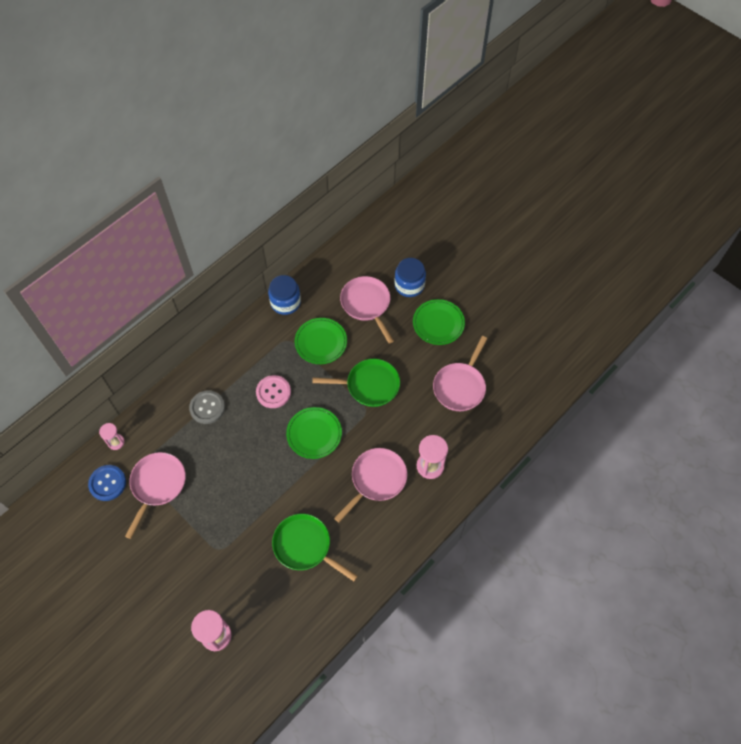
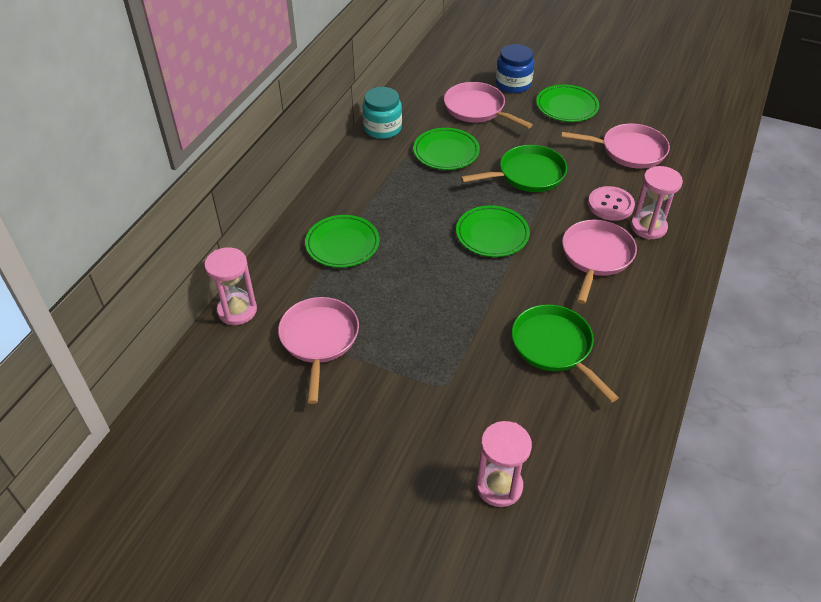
camera: 20 degrees left, 15 degrees down
blue button [88,465,126,501] -> none
pink hourglass [99,423,125,450] -> pink hourglass [204,247,257,325], size x1.62
grey button [189,390,225,424] -> green plate [305,215,380,268]
pink button [256,375,291,408] -> pink button moved to [588,186,635,221]
blue jar [268,275,301,315] -> turquoise jar [363,87,402,139]
green pan [272,514,358,581] -> green pan turned 45 degrees clockwise [512,304,619,403]
pink pan [433,336,487,411] -> pink pan turned 90 degrees counterclockwise [561,124,670,169]

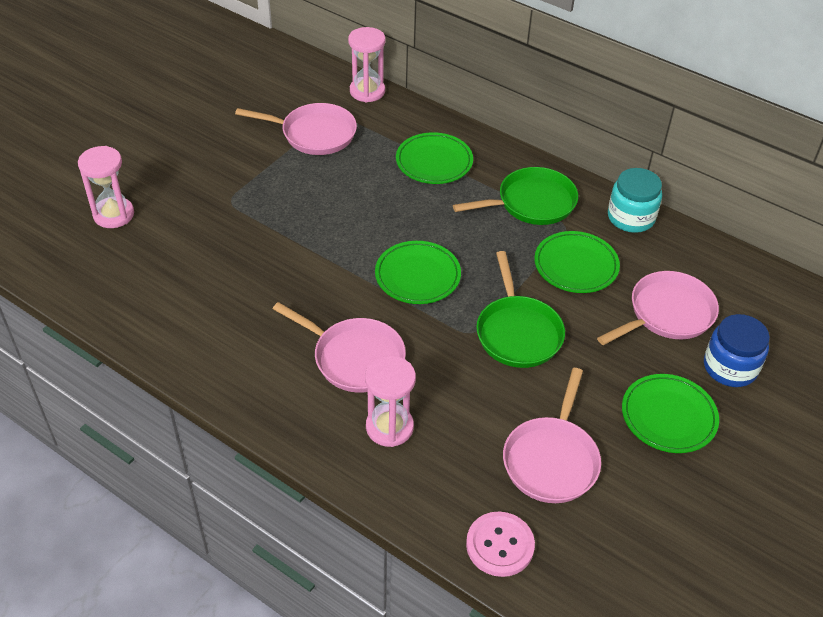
camera: 100 degrees right, 0 degrees up
green pan [512,304,619,403] -> green pan moved to [453,167,578,225]
pink button [588,186,635,221] -> pink button moved to [466,512,535,577]

